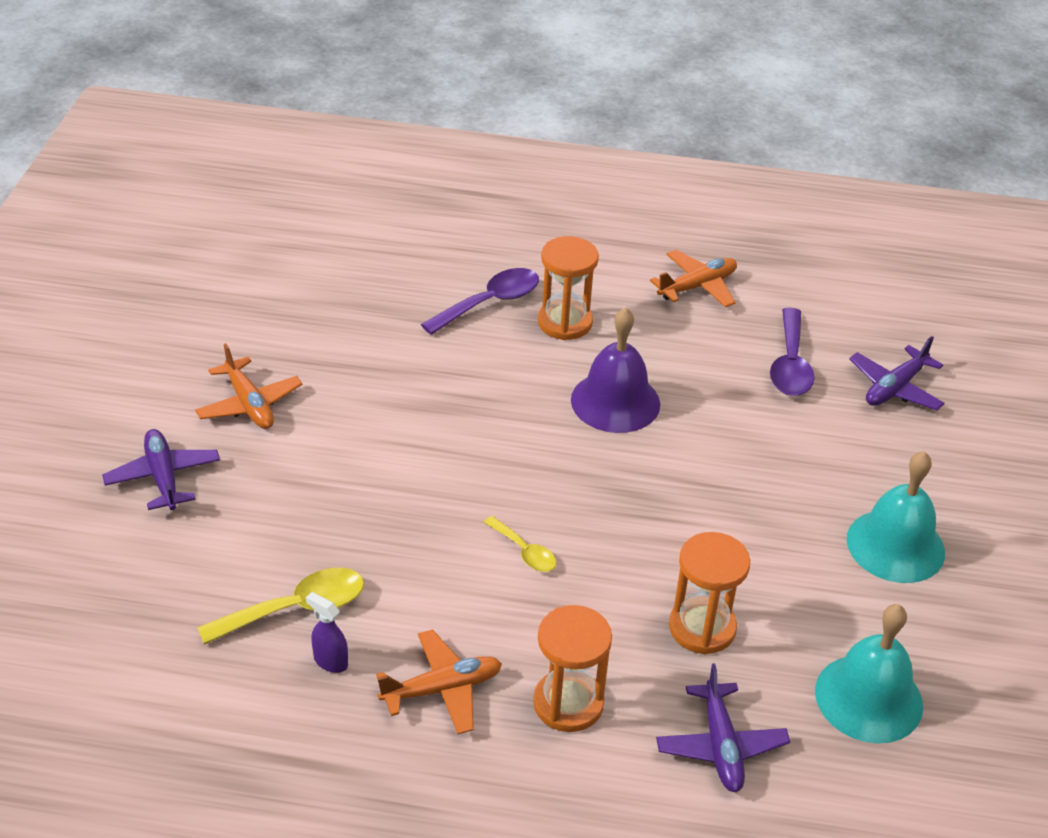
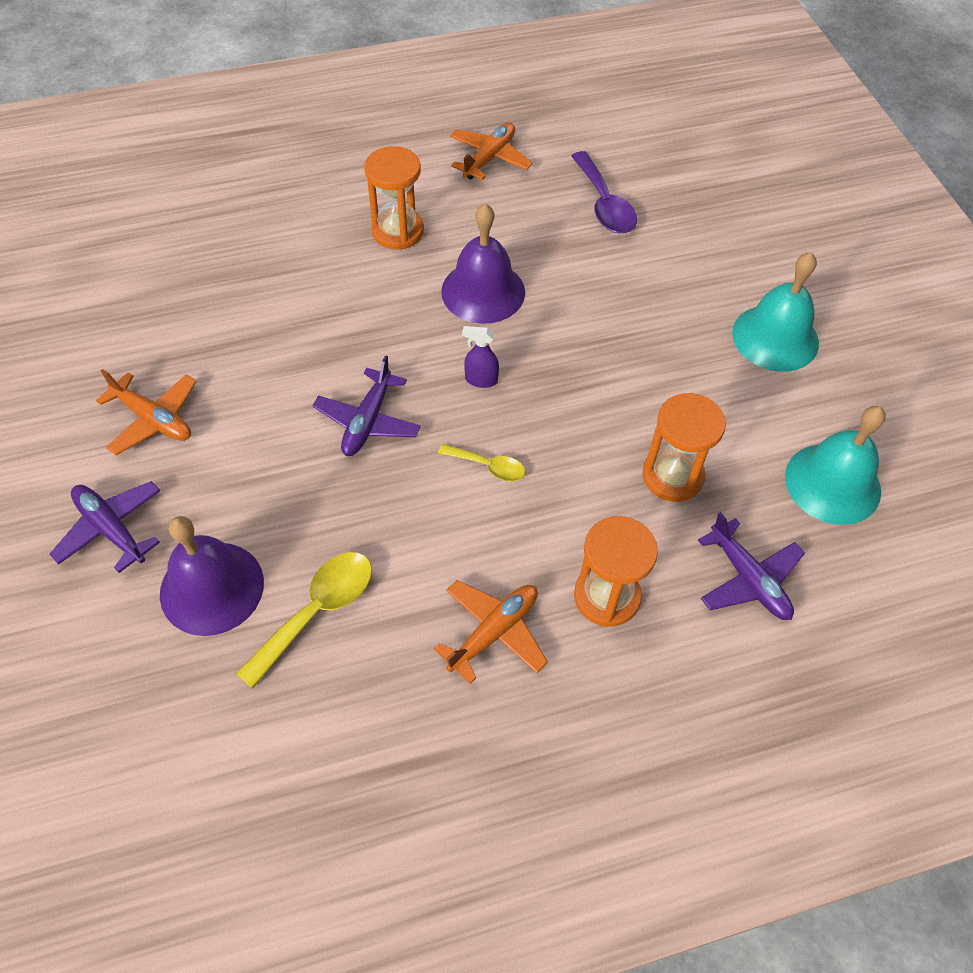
camera: 25 degrees left, 15 degrees up
purple spray bottle [306,592,348,673] -> purple spray bottle moved to [462,326,499,388]
purple spoon [421,268,539,335] -> none
purple plane [849,336,945,410] -> purple plane moved to [313,355,421,456]
none -> purple bell [160,516,264,636]

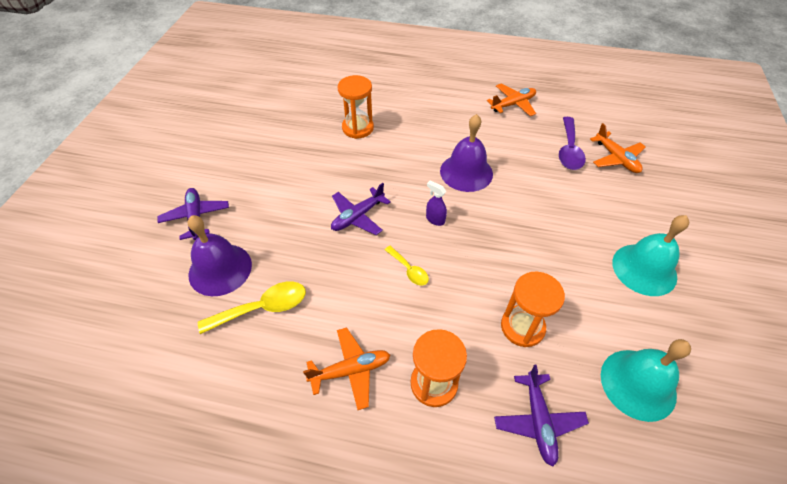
camera: 30 degrees right, 5 degrees down
orange plane [96,369,196,455] -> orange plane moved to [590,123,646,173]
orange hourglass [364,146,424,249] -> orange hourglass moved to [338,75,374,139]

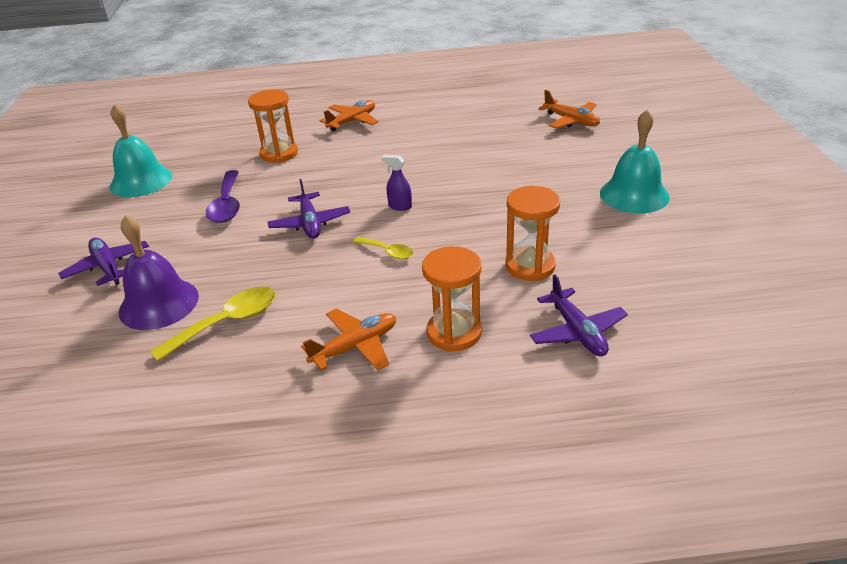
camera: 15 degrees left, 15 degrees down
purple plane [331,183,391,235] -> purple plane turned 45 degrees counterclockwise [268,179,350,239]
purple bell [440,114,493,192] -> none
orange plane [487,83,536,116] -> orange plane moved to [320,100,378,131]
purple spoon [559,117,586,170] -> purple spoon moved to [206,170,240,223]
turquoise bell [601,339,691,422] -> turquoise bell moved to [110,104,172,197]

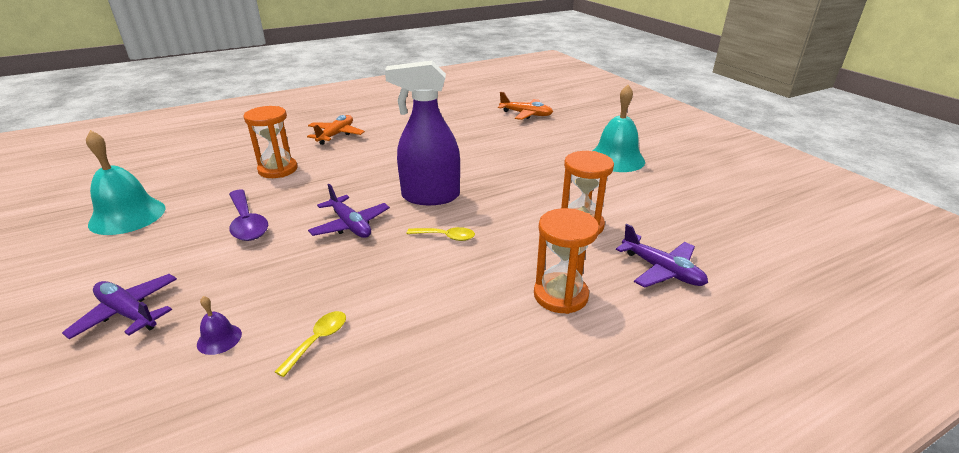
camera: 25 degrees left, 5 degrees down
purple bell [119,215,199,330] -> purple bell [197,296,242,355], size x0.45
yellow spoon [150,286,276,361] -> yellow spoon [275,311,346,377], size x0.59
orange plane [301,309,396,371] -> none
purple spray bottle [381,155,412,211] -> purple spray bottle [385,61,460,205], size x2.46

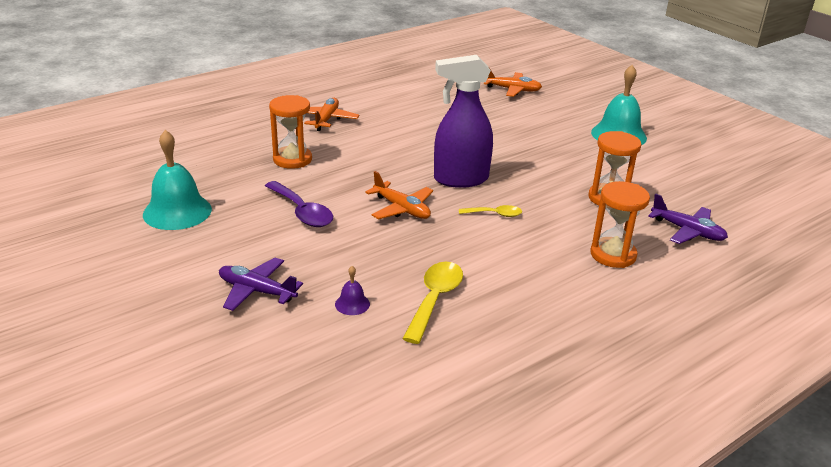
camera: 10 degrees left, 0 degrees up
yellow spoon [275,311,346,377] -> yellow spoon [402,262,463,344], size x1.70
purple plane [308,184,390,238] -> orange plane [365,171,433,219]

